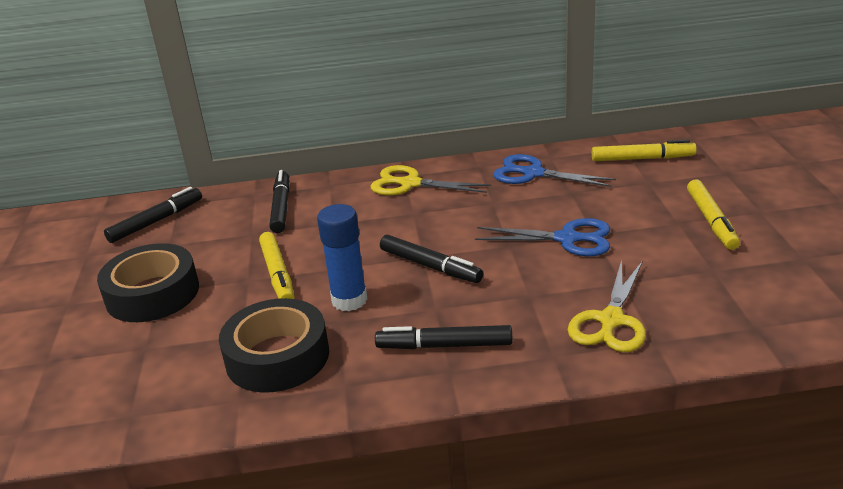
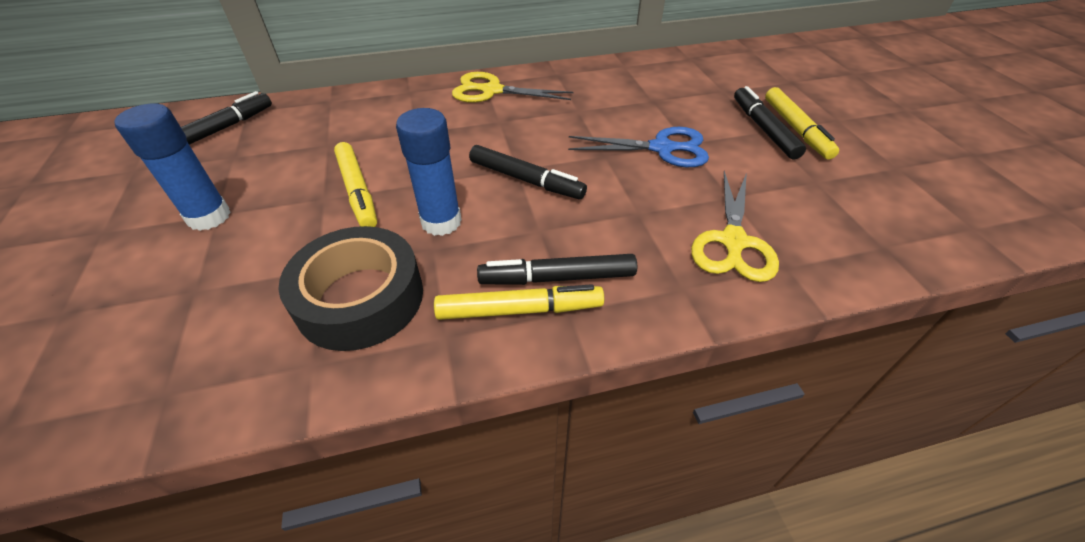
camera: 10 degrees left, 15 degrees up
black tape [97,243,199,322] -> blue glue stick [114,104,231,231]
black marker [269,170,290,233] -> black marker moved to [734,86,806,159]
blue scissors [493,154,616,187] -> none
yellow marker [592,140,697,161] -> yellow marker moved to [434,284,604,320]

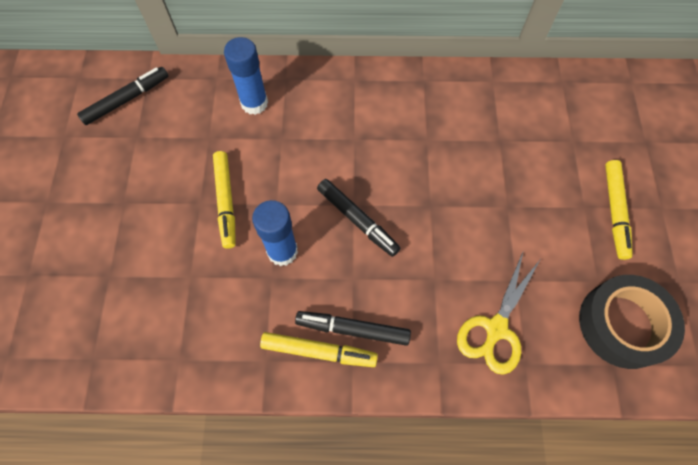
camera: 15 degrees right, 20 degrees up
blue glue stick [114,104,231,231] -> blue glue stick moved to [224,37,268,115]
black tape [278,226,423,351] -> black tape moved to [579,275,685,369]
yellow scissors [452,72,574,103] -> none
blue scissors [568,127,709,167] -> none
black marker [734,86,806,159] -> none

